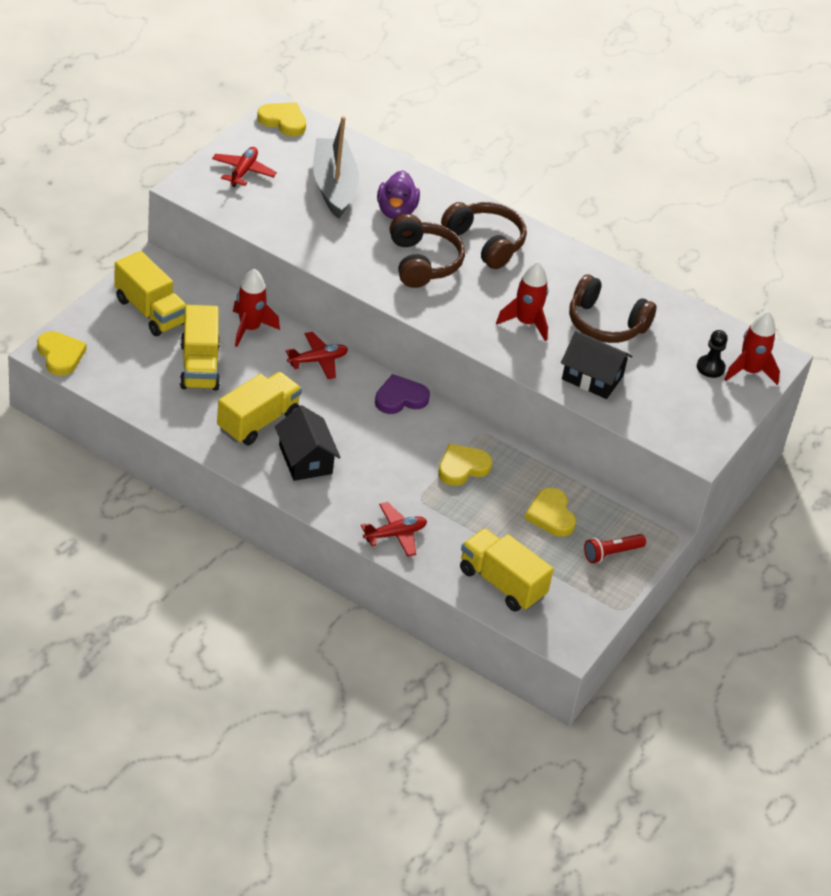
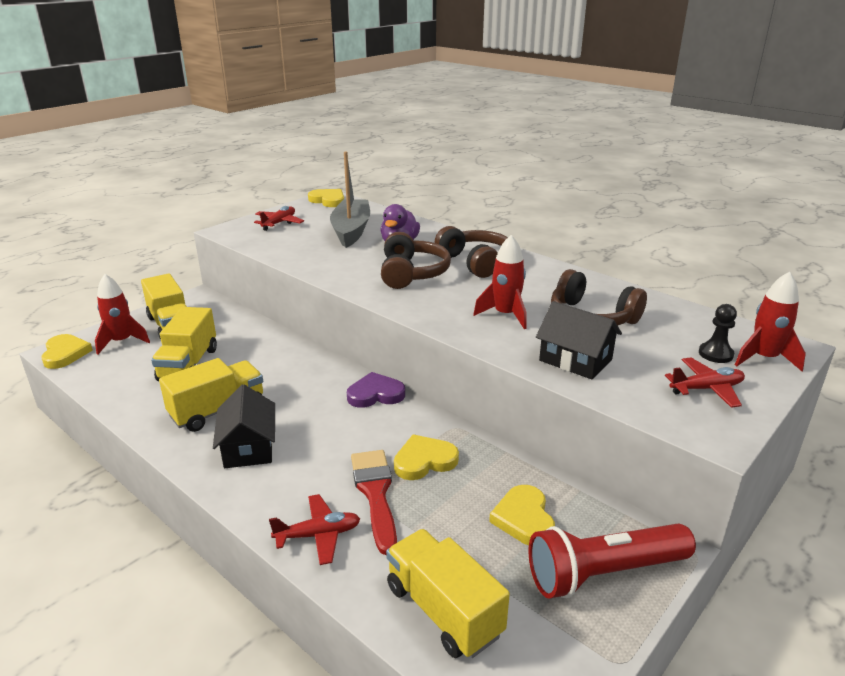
camera: 15 degrees right, 15 degrees down
red rocket [233,268,280,347] -> red rocket moved to [95,274,150,355]
red plane [286,332,348,379] -> red plane moved to [665,357,745,408]
red flashlight [584,534,646,563] -> red flashlight [529,524,696,599], size x1.90
none -> red brush [351,450,397,555]

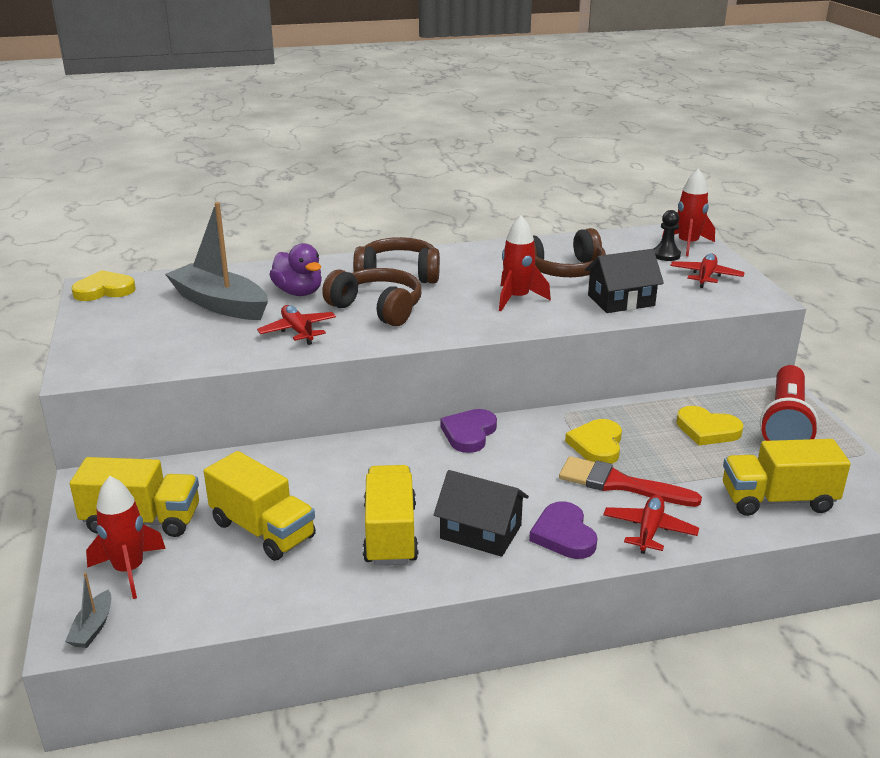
camera: 55 degrees left, 0 degrees up
yellow heart [41,334,93,369] -> grey boat [65,573,111,648]
red plane [254,206,304,231] -> red plane moved to [257,305,336,345]
none -> purple heart [529,501,597,559]

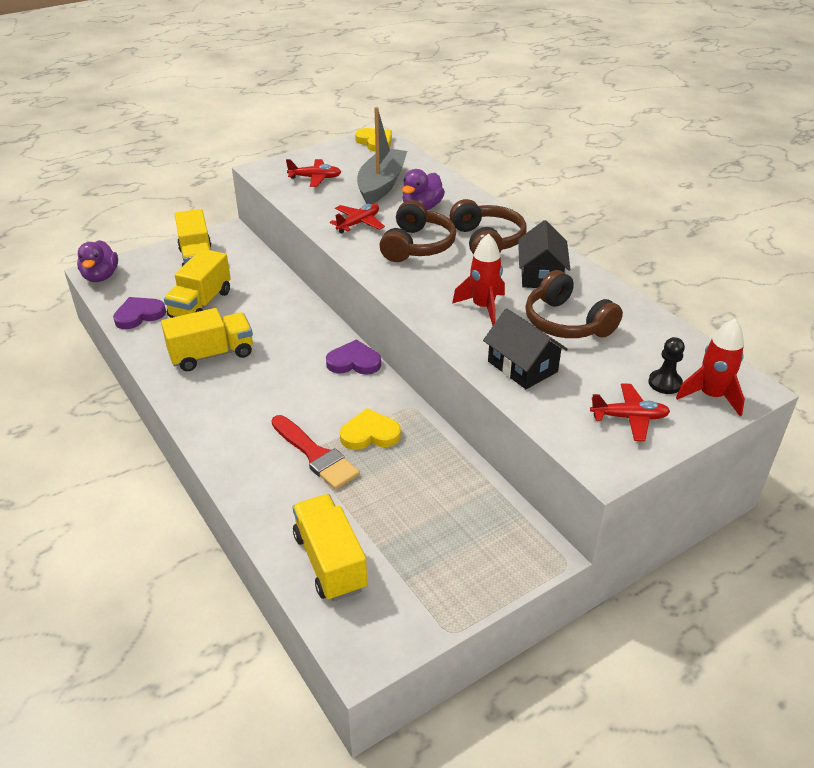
camera: 70 degrees right, 10 degrees up
grey boat [65,573,111,648] -> purple duck [77,240,118,282]
red rocket [86,476,166,599] -> none
black house [434,470,529,557] -> black house moved to [518,220,570,288]
purple heart [529,501,597,559] -> purple heart moved to [113,297,166,329]
red brush [559,456,702,507] -> red brush turned 135 degrees clockwise [271,415,360,490]
red plane [603,495,699,554] -> red plane moved to [286,159,341,187]
yellow heart [676,406,743,445] -> none
red flashlight [760,365,819,441] -> none

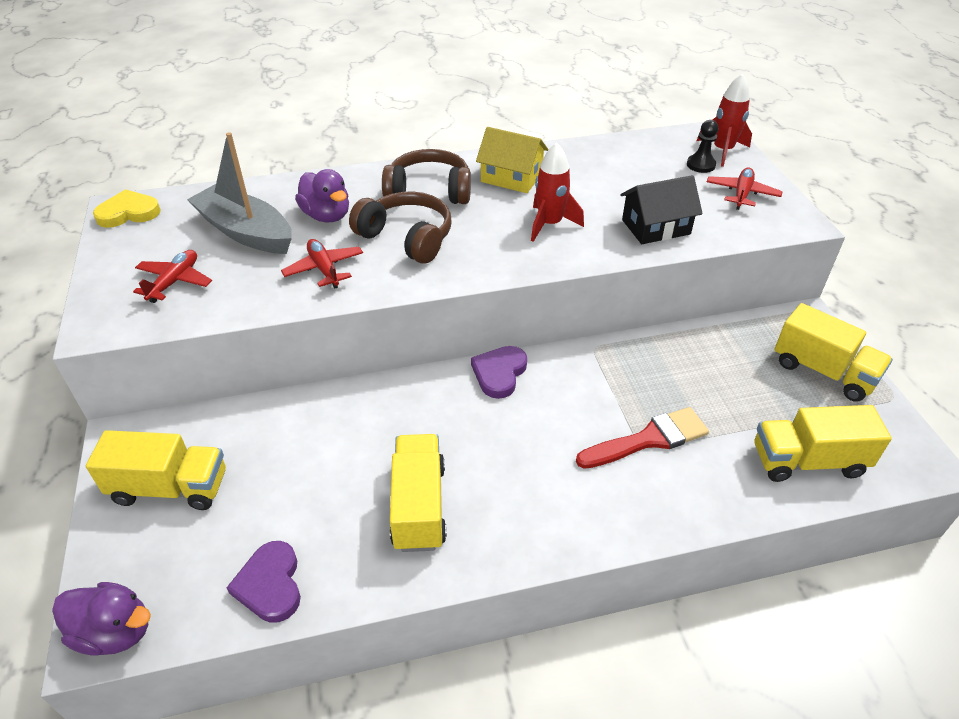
camera: 70 degrees left, 5 degrees up
yellow truck [164,249,231,318] -> yellow truck moved to [774,303,893,402]
yellow heart [340,408,401,450] -> none
black house [518,220,570,288] -> yellow house [476,127,548,193]
brown headphones [525,270,623,338] -> none

